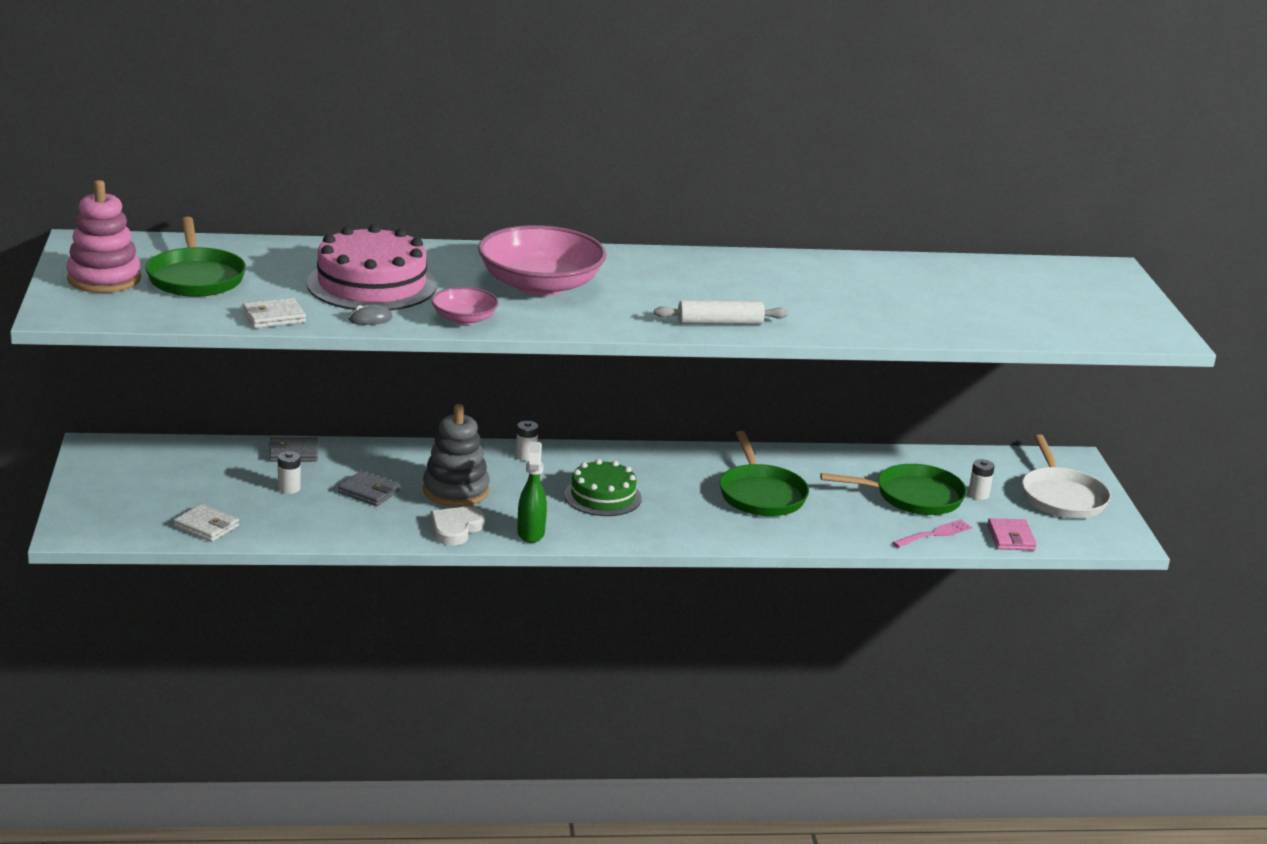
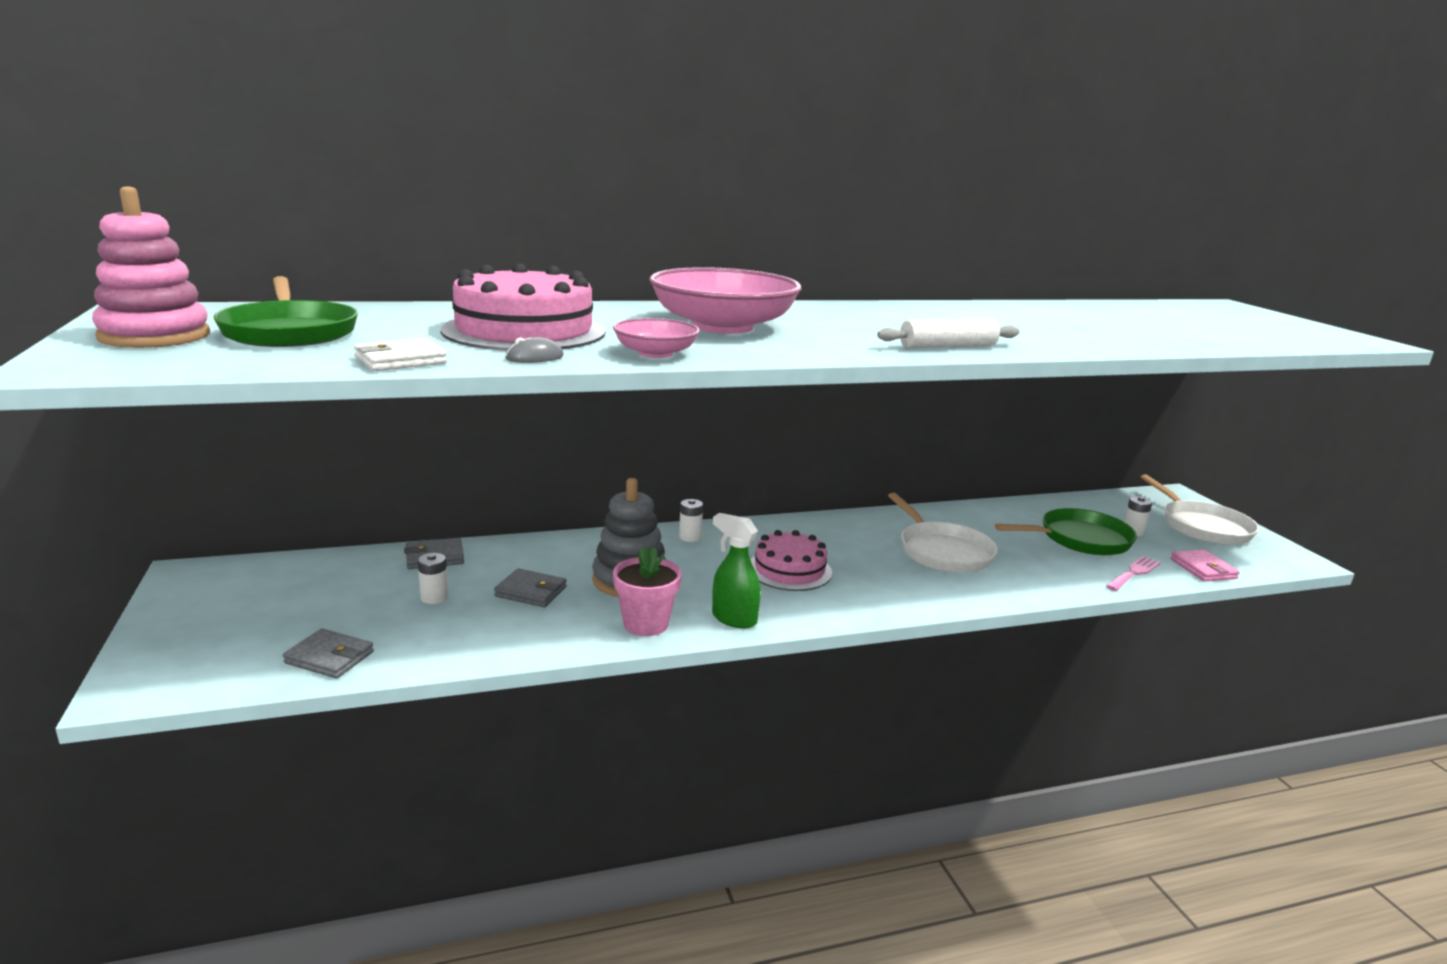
camera: 10 degrees left, 5 degrees down
white wallet [174,504,239,542] -> grey wallet [283,628,374,678]
white heart [430,507,485,546] -> pink flower pot [613,547,682,636]
green spray bottle [517,442,547,543] -> green spray bottle turned 45 degrees counterclockwise [712,513,761,629]
green cake [564,459,642,516] -> pink cake [750,530,832,591]
green pan [719,431,809,516] -> white pan [888,493,998,573]

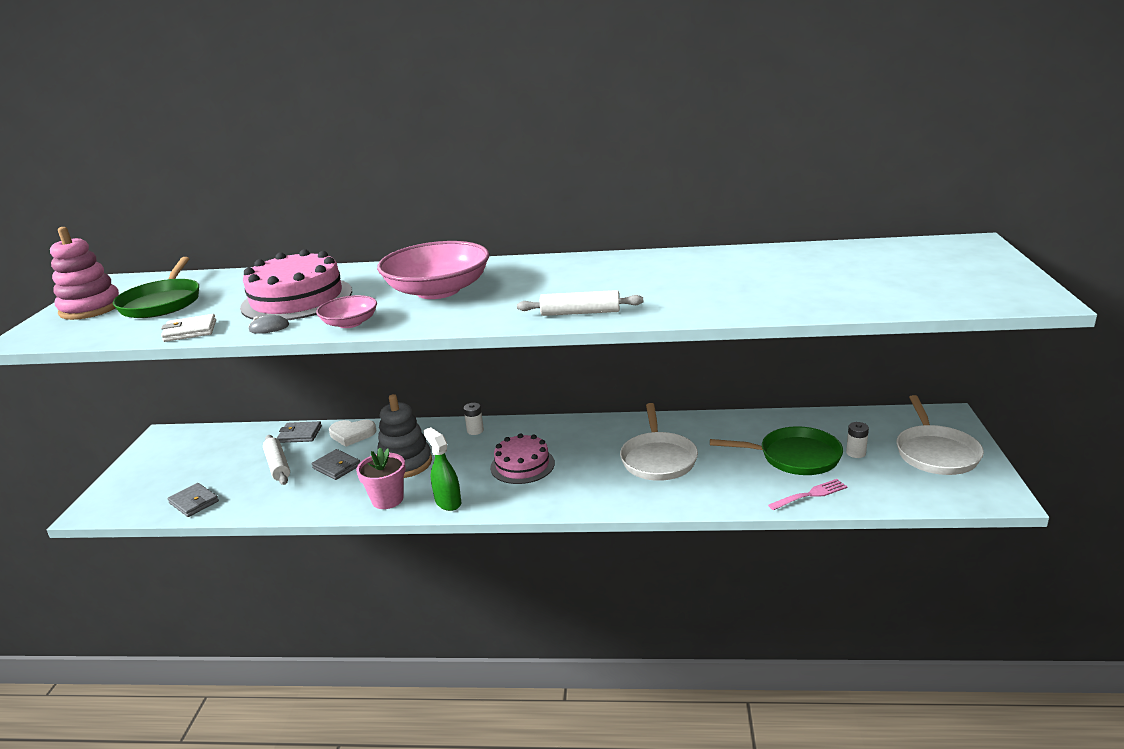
camera: 25 degrees right, 5 degrees up
white battery [418,553,448,604] -> white rolling pin [263,435,290,485]
pink wallet [1170,549,1240,581] -> none
none -> white heart [329,420,376,447]

